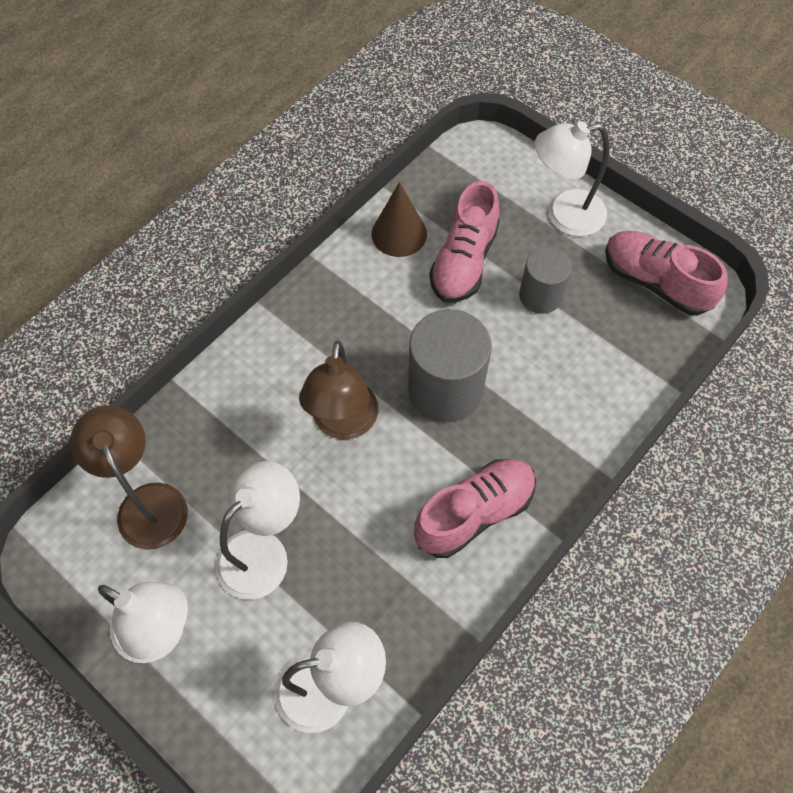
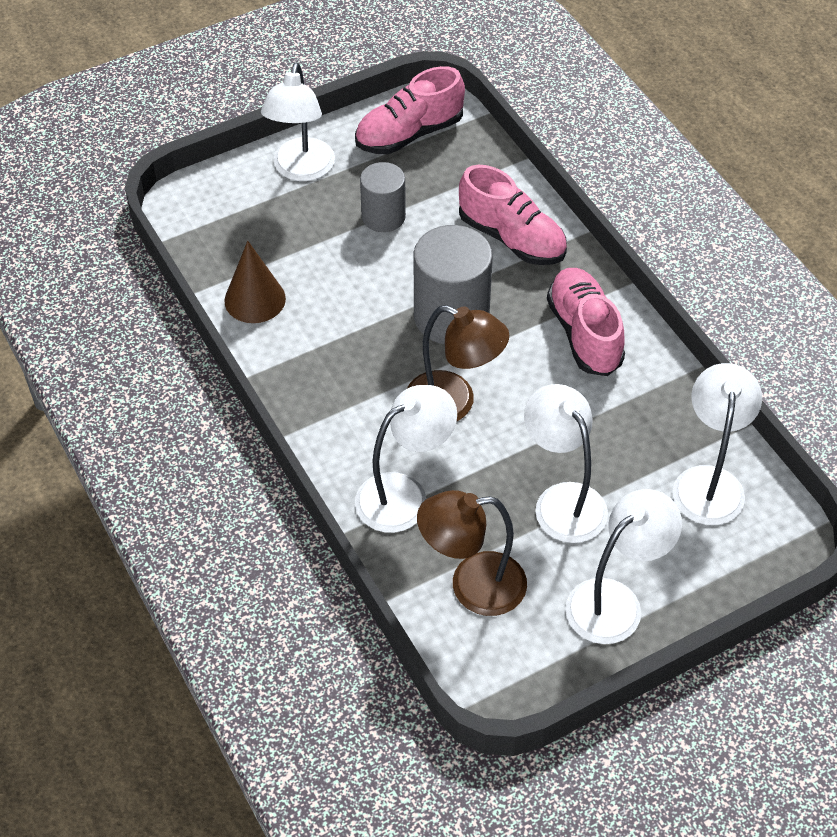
camera: 70 degrees left, 10 degrees down
pink shoe [429,181,500,303] -> pink shoe moved to [459,165,567,265]
none -> white lamp [355,385,457,533]

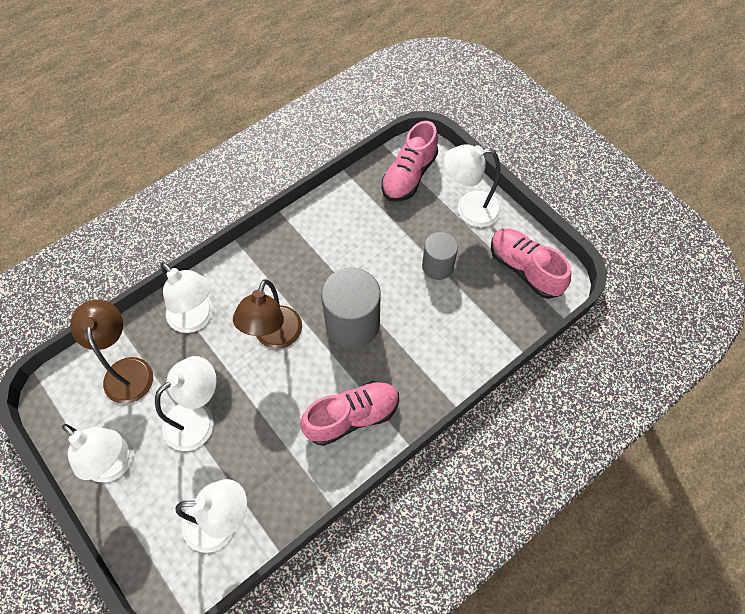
camera: 80 degrees right, 10 degrees up
brown cone [224,241,286,323] -> none
pink shoe [459,165,567,265] -> pink shoe moved to [382,121,438,202]

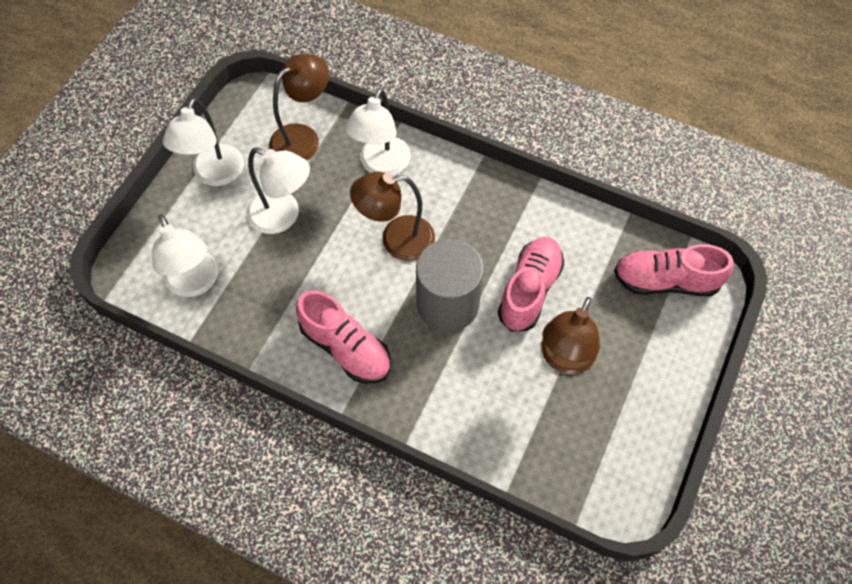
camera: 65 degrees right, 0 degrees up
grey cylinder [422,232,458,280] -> brown lamp [541,297,600,374]
white lamp [444,144,501,227] -> none
pink shoe [491,228,571,299] -> pink shoe moved to [498,237,564,332]

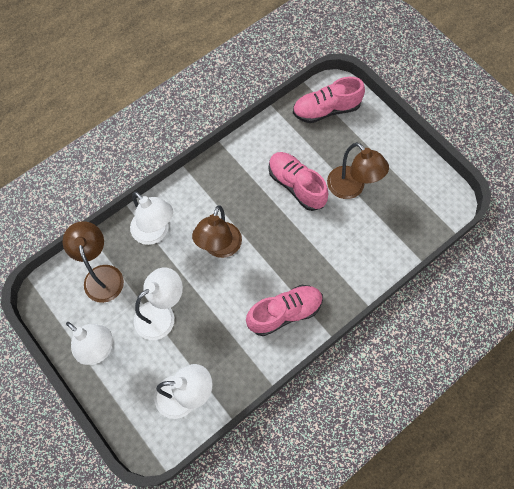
camera: 65 degrees left, 5 degrees up
grey cylinder [416,239,484,332] -> none
pink shoe [614,244,734,296] -> pink shoe turned 45 degrees clockwise [293,77,365,123]

